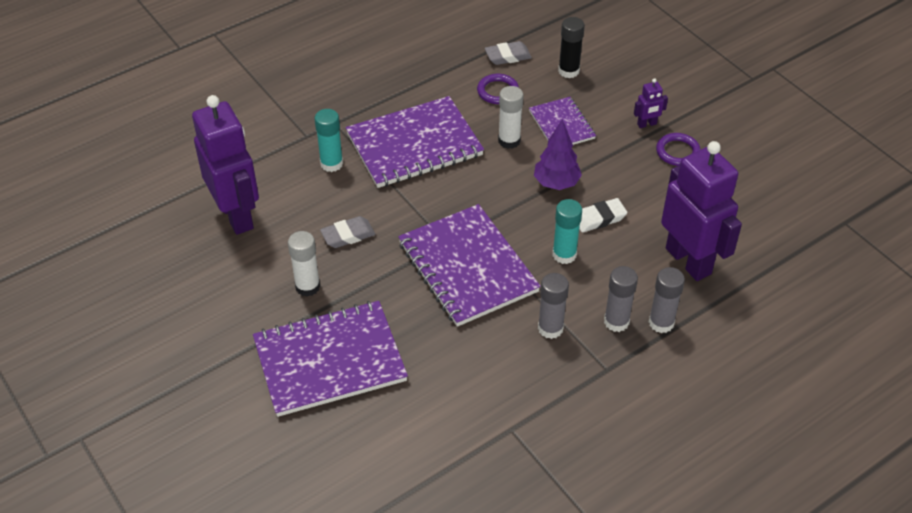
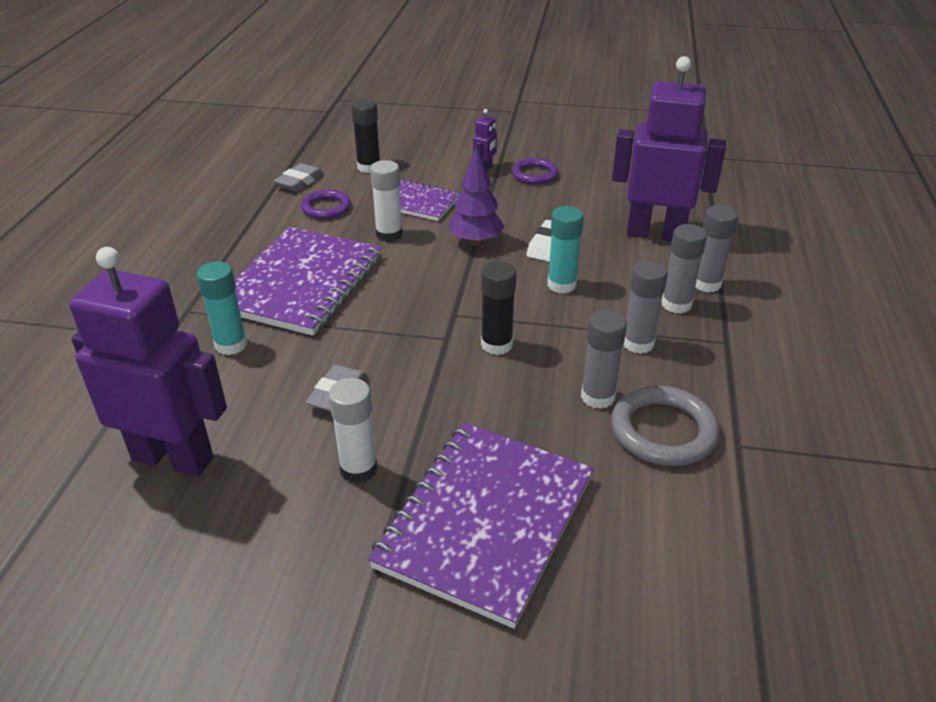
camera: 45 degrees left, 10 degrees down
purple notebook [398,204,541,327] -> black glue stick [481,261,516,355]
none -> grey glue stick [581,310,627,409]
none -> grey ring [611,386,719,466]

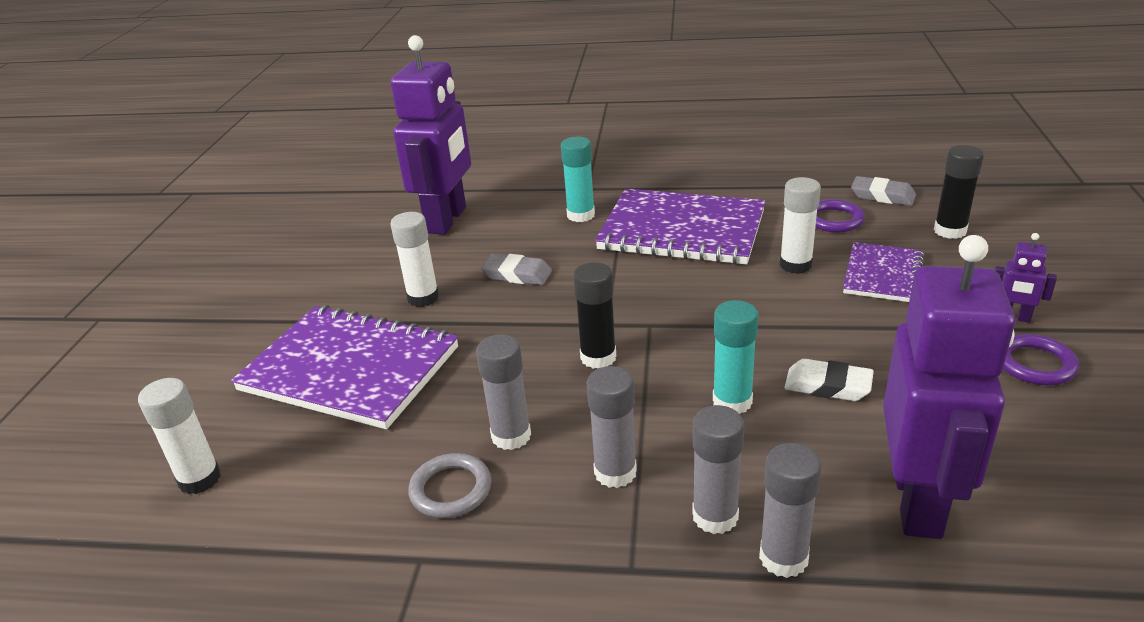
camera: 90 degrees right, 5 degrees down
purple tree [449,148,505,246] -> none
grey ring [611,386,719,466] -> grey ring [408,453,491,518], size x0.66
none -> white glue stick [138,378,221,494]

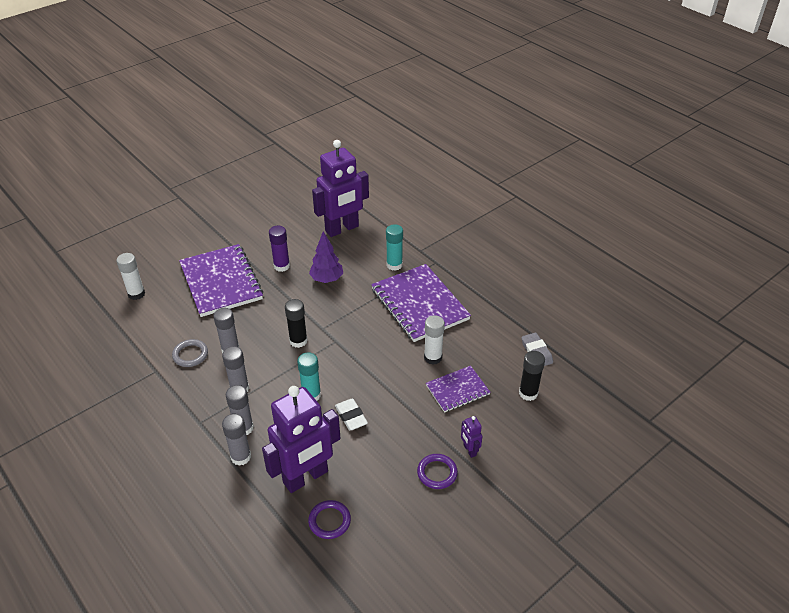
camera: 40 degrees right, 10 degrees up
white glue stick [390,212,439,307] -> purple glue stick [269,226,290,272]
grey eraser [481,254,552,285] -> purple tree [309,231,343,283]
purple ring [815,199,865,232] -> purple ring moved to [308,500,351,539]

